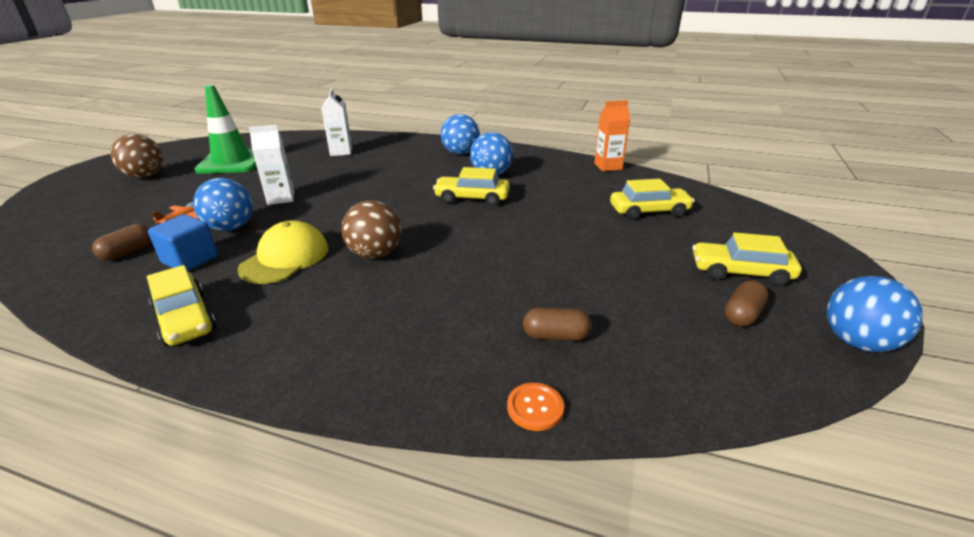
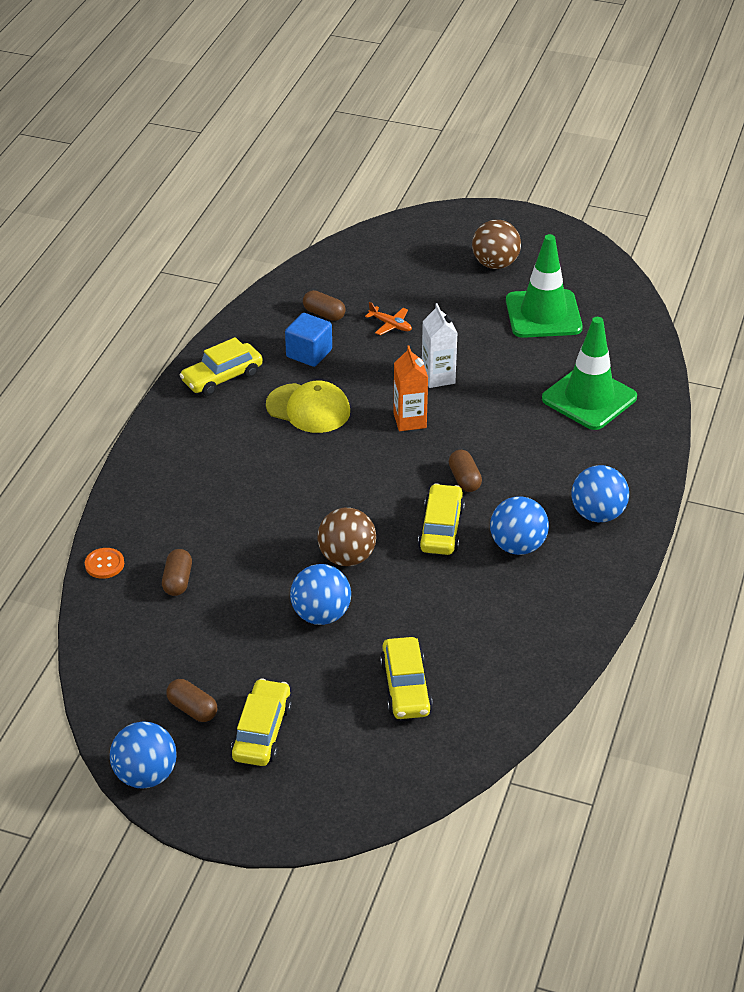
camera: 90 degrees right, 10 degrees up
blue ball [193,178,253,231] -> blue ball moved to [290,564,351,625]
white carton [321,88,352,156] -> green traffic cone [542,317,637,430]
brown ball [341,200,401,259] -> brown ball moved to [317,508,376,566]
orange carton [594,100,630,171] -> orange carton moved to [394,346,428,431]
none -> brown capsule [449,450,482,492]

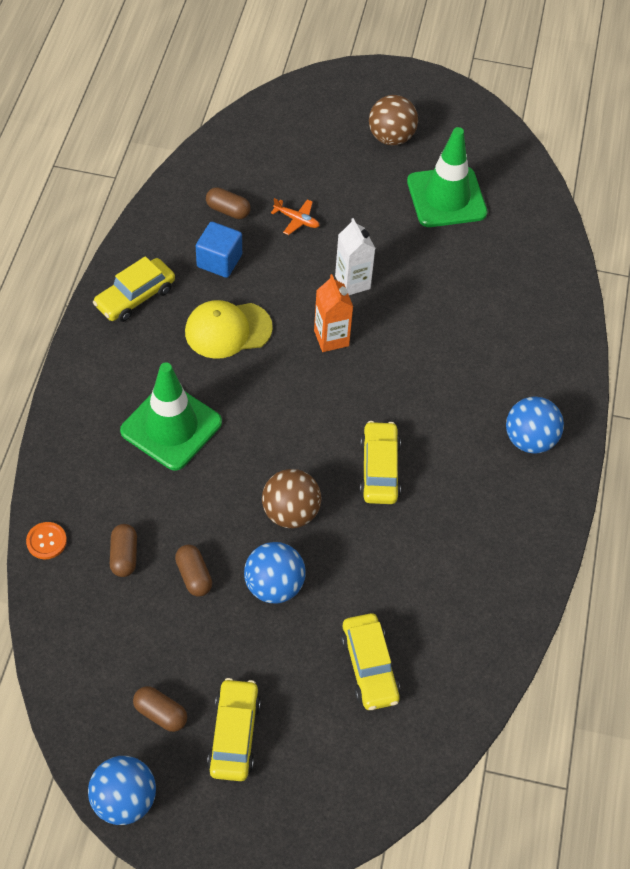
camera: 10 degrees left, 15 degrees up
yellow cap [266,381,350,433] -> yellow cap turned 150 degrees clockwise [185,300,273,359]
brown capsule [449,450,482,492] -> brown capsule moved to [175,544,212,597]
blue ball [490,496,549,555] -> none
green traffic cone [542,317,637,430] -> green traffic cone moved to [120,362,222,471]

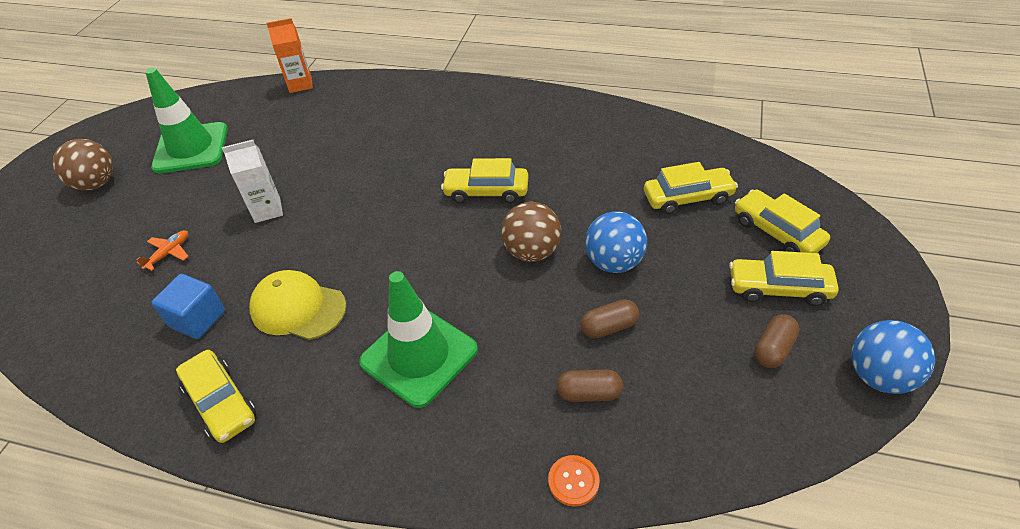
camera: 80 degrees left, 10 degrees down
yellow cap [185,300,273,359] -> yellow cap turned 120 degrees clockwise [249,270,347,340]
brown capsule [206,187,251,219] -> none
orange carton [314,274,353,352] -> orange carton moved to [266,18,313,93]
blue ball [506,397,564,454] -> none
none -> yellow car [735,189,830,253]

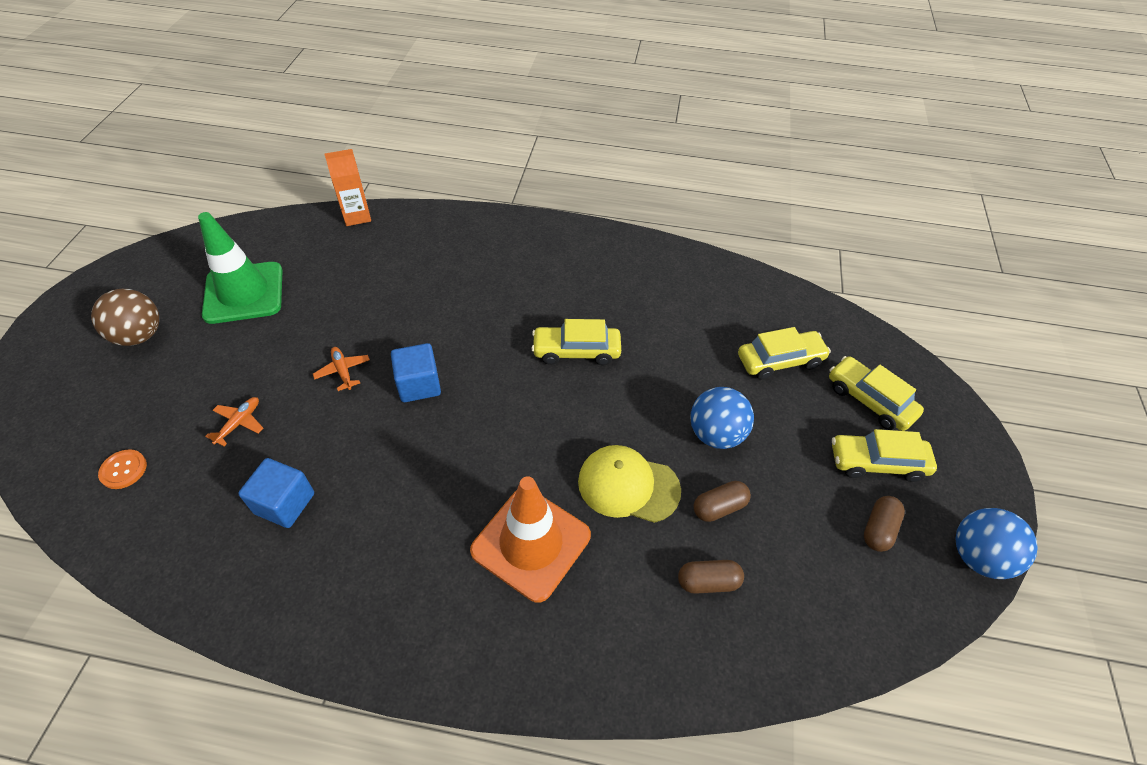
camera: 10 degrees left, 5 degrees up
yellow car [176,350,256,443] -> none
white carton [222,140,283,223] -> orange plane [313,347,370,391]
yellow cap [249,270,347,340] -> yellow cap moved to [578,445,681,523]
green traffic cone [359,271,478,408] -> orange traffic cone [470,476,591,603]
brown ball [501,202,561,262] -> none
orange button [548,455,600,507] -> orange button moved to [98,449,147,489]
none -> blue cube [391,343,441,402]

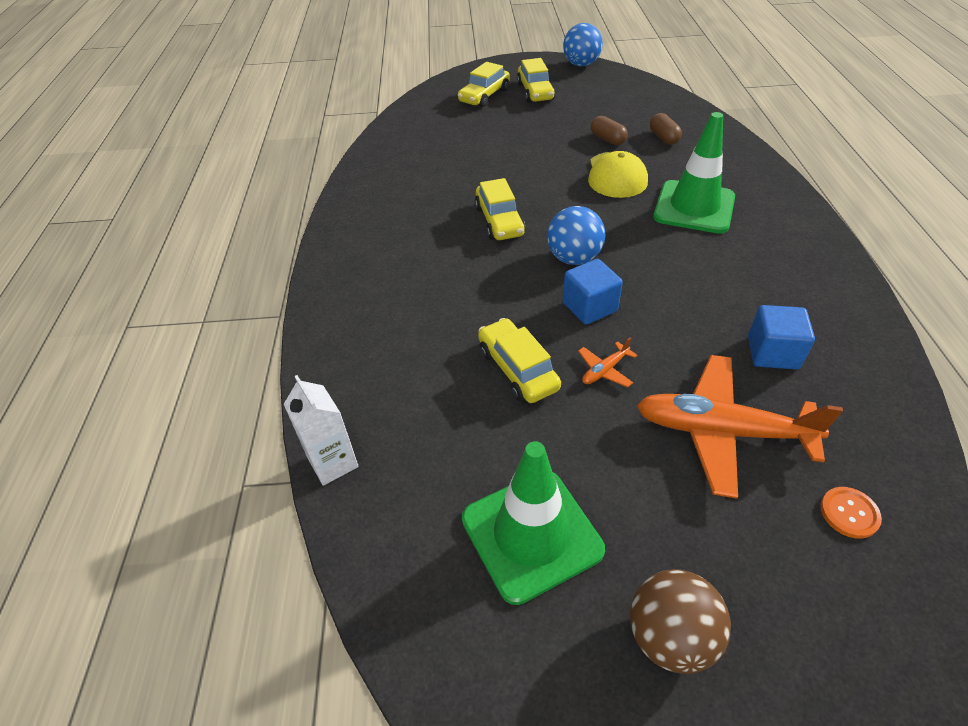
camera: 100 degrees left, 5 degrees down
orange plane [205,397,263,446] -> orange plane [637,355,843,499], size x2.40
orange carton [324,149,371,226] -> white carton [284,375,359,486]
orange traffic cone [470,476,591,603] -> green traffic cone [653,112,735,234]
blue ball [690,387,754,449] -> blue ball moved to [547,206,605,265]
yellow car [738,327,831,380] -> yellow car moved to [478,318,561,403]
brown capsule [864,496,905,552] -> none

